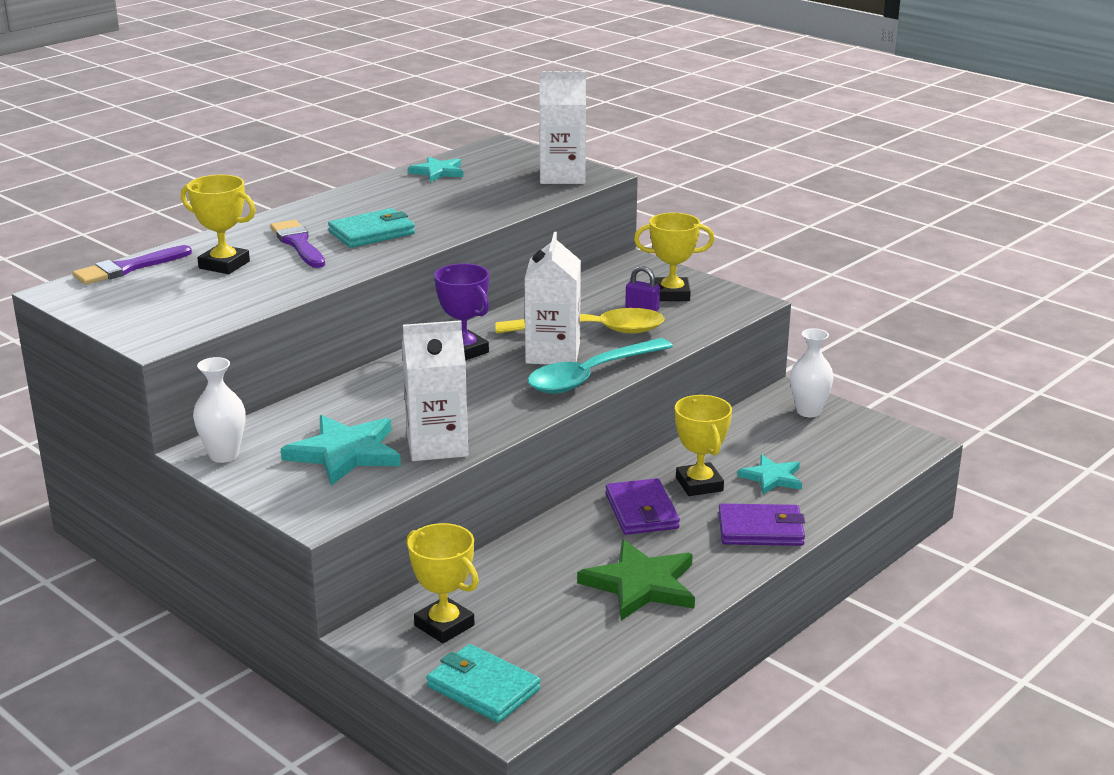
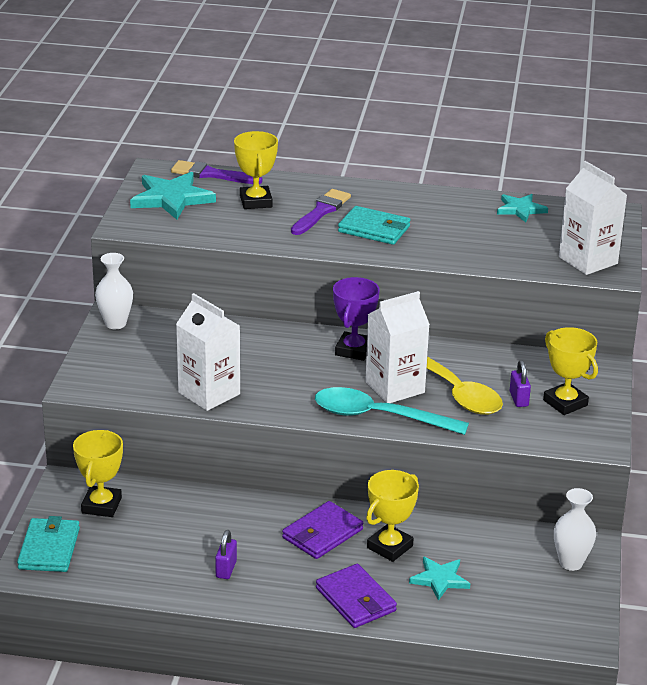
camera: 55 degrees right, 5 degrees up
turquoise star [281,415,401,486] -> turquoise star moved to [130,172,216,220]
green star [577,540,695,620] -> purple padlock [215,530,237,579]

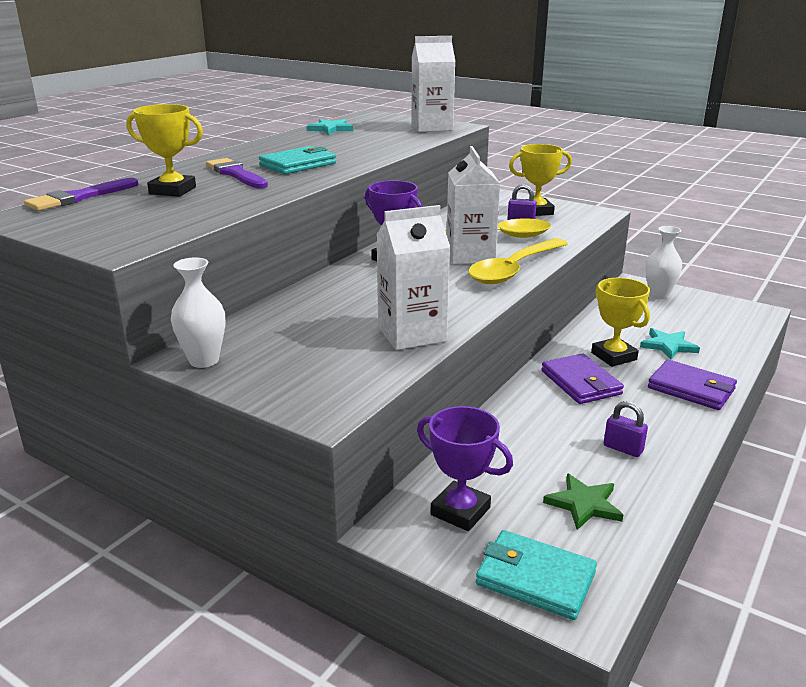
camera: 65 degrees left, 5 degrees down
yellow trophy [73,430,123,517] -> purple trophy [417,406,513,531]
turquoise star [130,172,216,220] -> none
turquoise spoon [315,387,469,435] -> yellow spoon [468,238,568,284]
purple wallet [316,564,397,628] -> purple wallet turned 45 degrees clockwise [648,360,737,410]
none -> green star [543,473,623,530]

